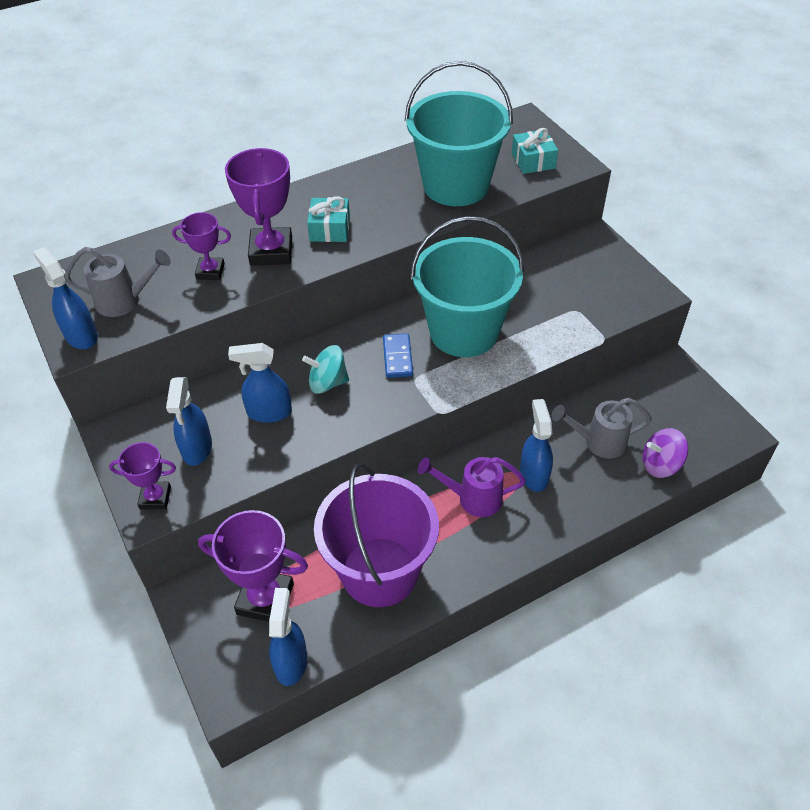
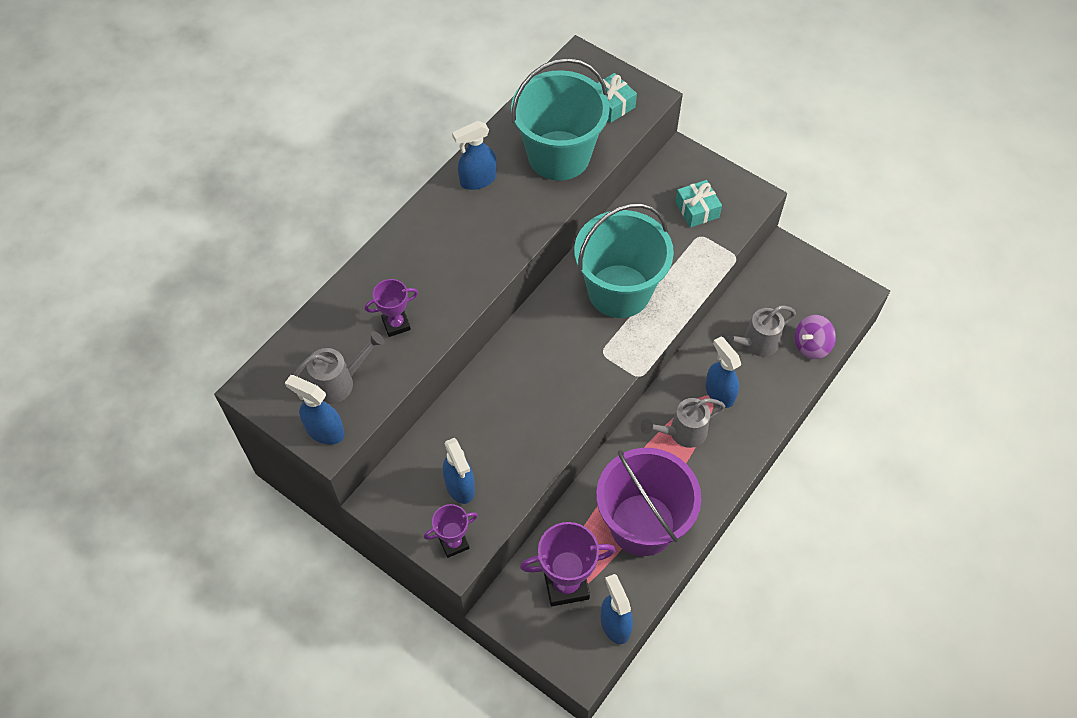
camera: 25 degrees left, 10 degrees up
purple trophy [225,148,292,266] -> none
blue spray bottle [228,343,292,423] -> blue spray bottle moved to [452,121,497,190]
turquoise spinning top [302,345,349,394] -> none
turquoise gift [307,196,350,242] -> turquoise gift moved to [675,180,722,228]
blue domino [383,333,413,378] -> none
purple watering can [418,457,526,517] -> grey watering can [641,398,725,448]

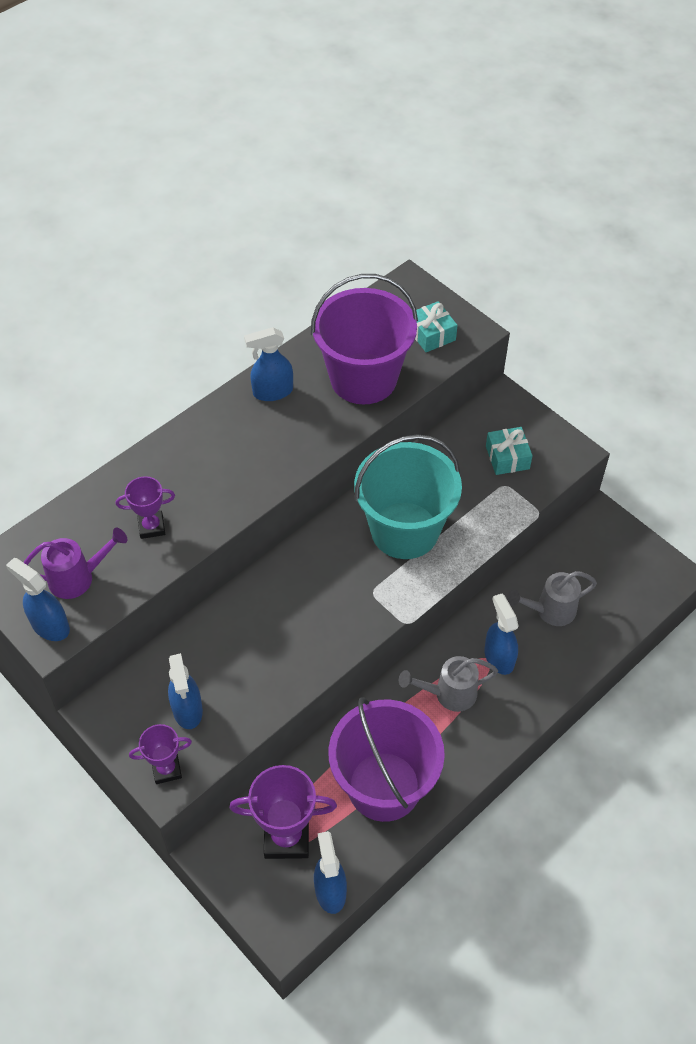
camera: 10 degrees right, 5 degrees down
grey watering can [293,331,385,404] -> purple watering can [23,528,128,599]
turquoise bucket [511,58,610,181] -> purple bucket [311,274,418,404]
purple spinning top [795,315,836,359] -> none

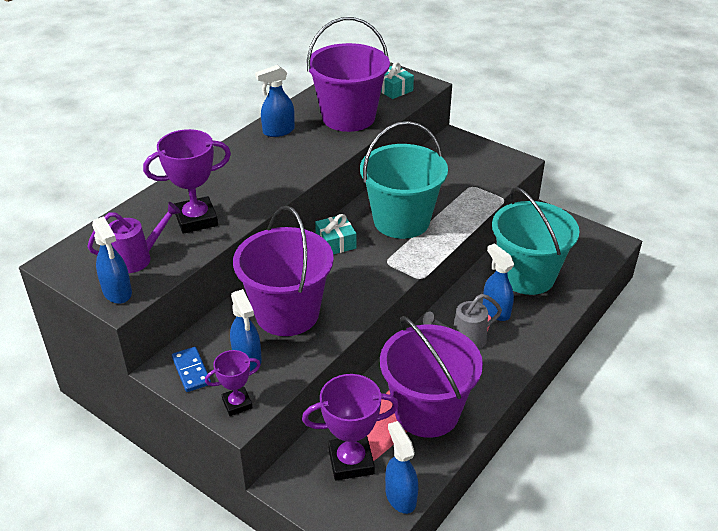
camera: 10 degrees left, 15 degrees down
blue spray bottle [6,558,70,641] -> blue spray bottle turned 150 degrees counterclockwise [92,217,132,304]
purple trophy [116,476,175,539] -> purple trophy [143,129,231,234], size x1.70
turquoise gift [486,427,533,475] -> turquoise gift moved to [315,214,356,254]
grey watering can [507,571,597,626] -> turquoise bucket [492,187,580,295]
none -> blue domino [172,347,211,392]
none -> purple bucket [233,206,334,336]

